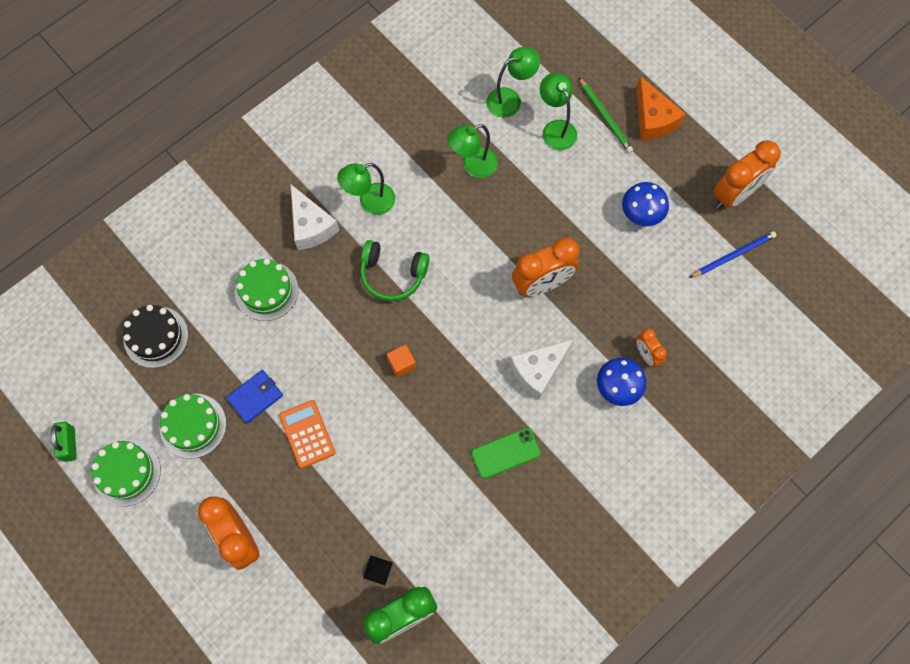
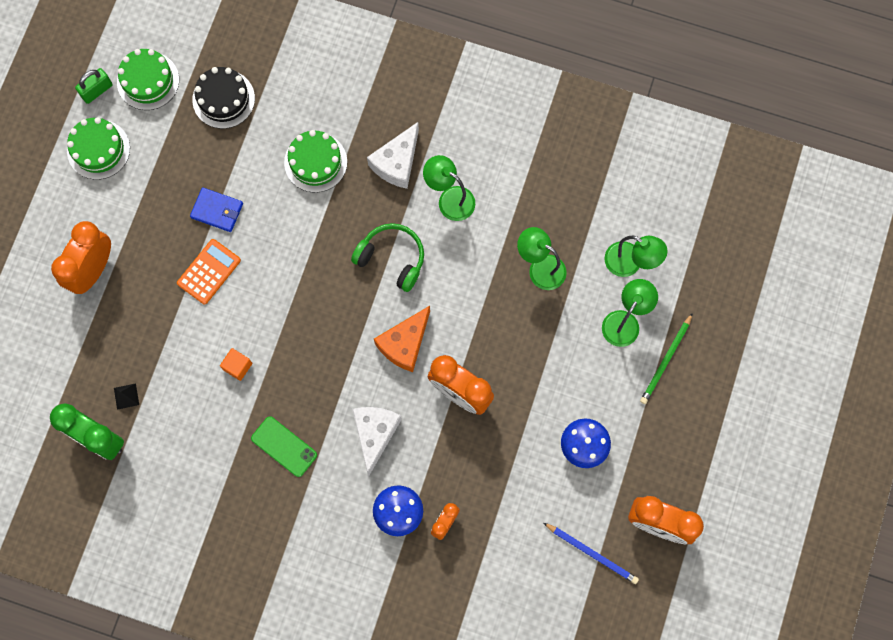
camera: 60 degrees right, 5 degrees up
green cake [160,394,226,459] -> green cake moved to [117,49,179,110]
green headphones [360,240,430,302] -> green headphones turned 135 degrees clockwise [351,223,424,292]
orange cube [387,344,416,378] -> orange cube moved to [220,348,252,381]
white cheese [510,339,574,400] -> white cheese turned 75 degrees clockwise [352,407,402,476]
orange cheese [636,76,685,141] -> orange cheese moved to [374,306,430,372]

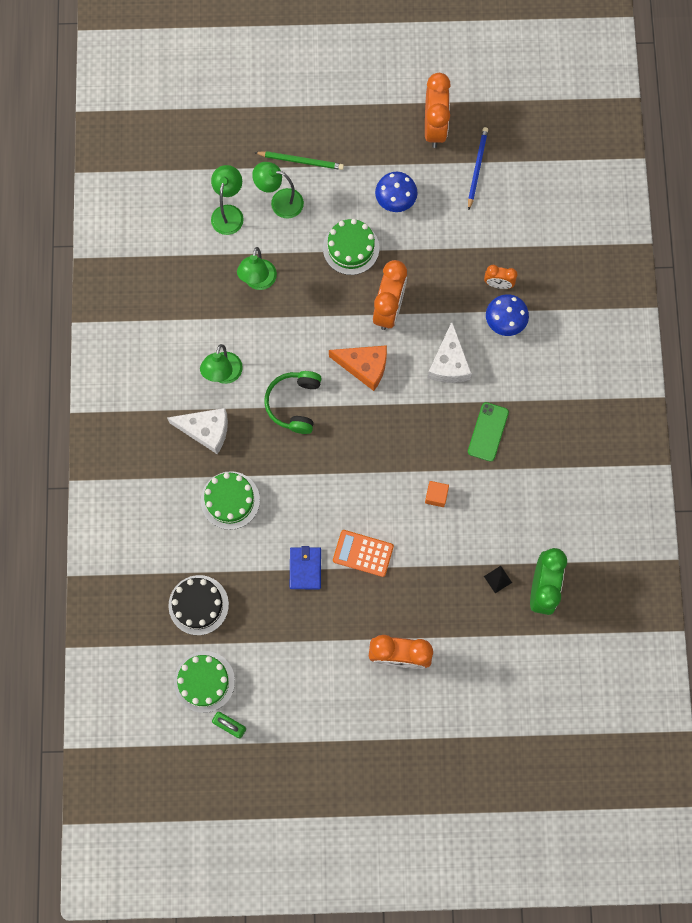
camera: 110 degrees left, 0 degrees up
green cake [67,117,130,180] -> green cake moved to [323,219,379,275]
white cheese [352,407,402,476] -> white cheese turned 75 degrees counterclockwise [427,322,472,383]

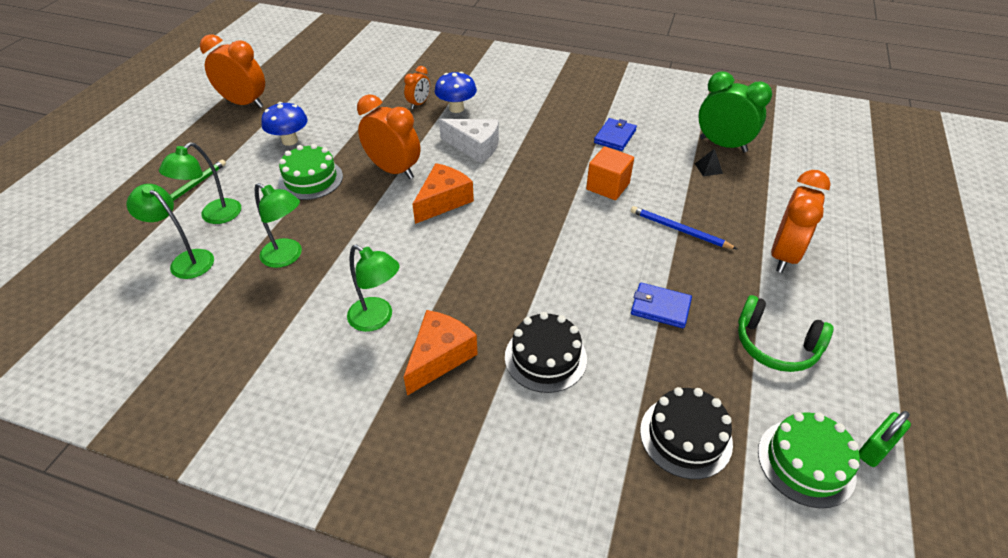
camera: 70 degrees left, 30 degrees down
white cheese [167,408,228,454] -> orange cheese [404,310,478,396]
green cake [201,471,260,530] -> black cake [505,312,587,393]
green headphones [264,371,322,434] -> green headphones moved to [738,295,833,372]
orange calculator [333,530,394,577] -> none
orange cube [425,481,449,507] -> orange cube [586,146,634,200], size x1.56
blue pencil [468,127,488,210] -> blue pencil moved to [631,206,737,249]
green phone [468,402,509,462] -> none
none -> blue wallet [594,118,637,151]

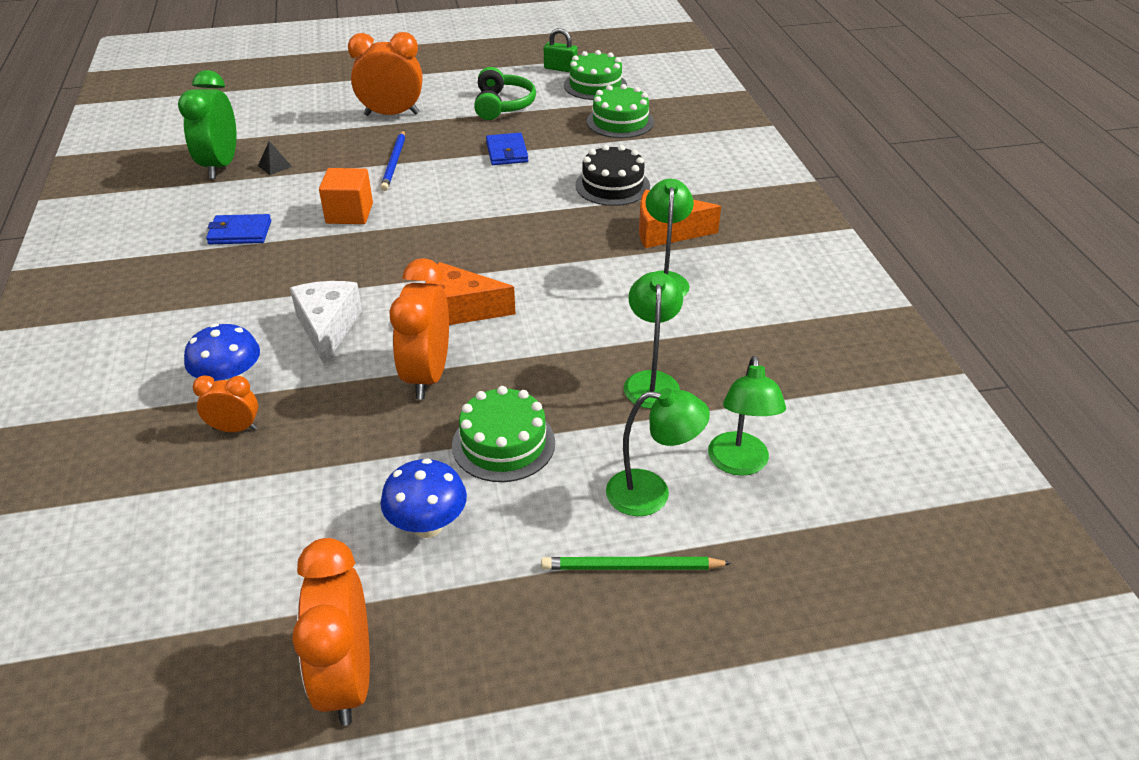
camera: 120 degrees left, 5 degrees down
black cake [640,387,733,479] -> green cake [587,84,654,138]

